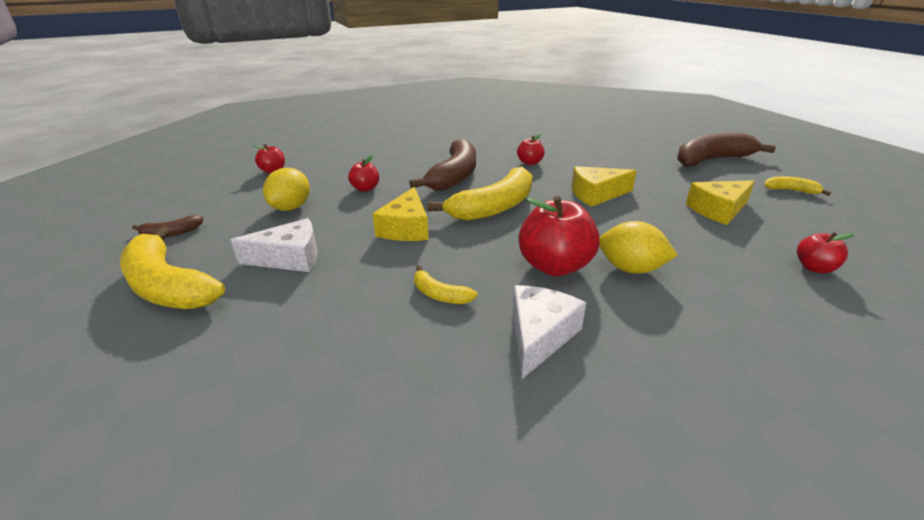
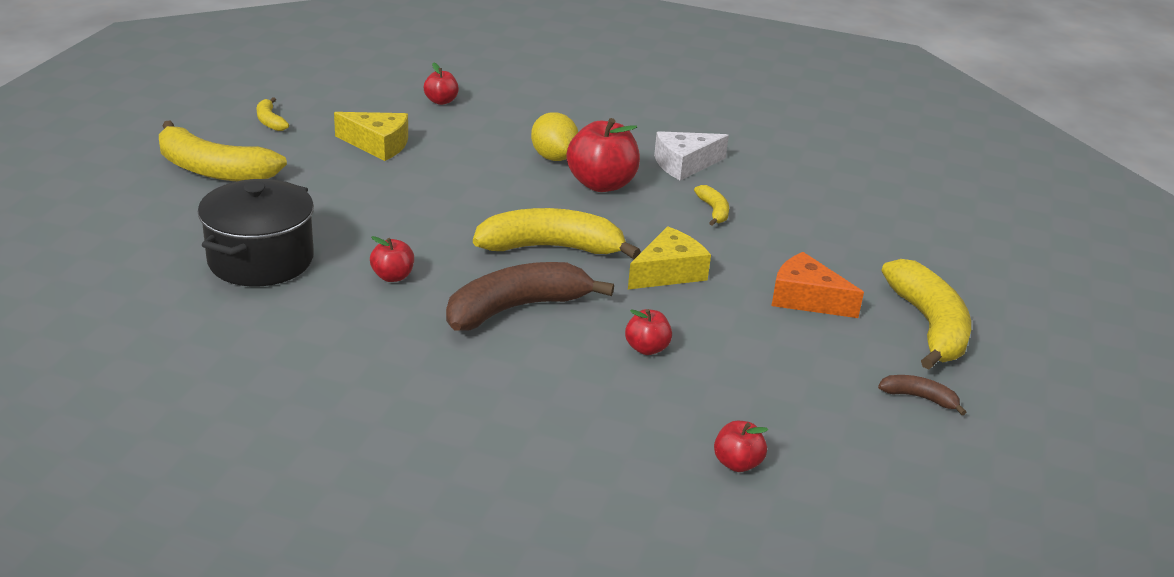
camera: 140 degrees left, 0 degrees up
white cheese [230,218,318,272] -> orange cheese [771,252,864,318]
yellow lemon [263,168,310,211] -> none
yellow cheese [572,166,637,207] -> none
brown banana [677,133,776,167] -> yellow banana [159,121,287,181]
none -> black pot [198,179,314,287]

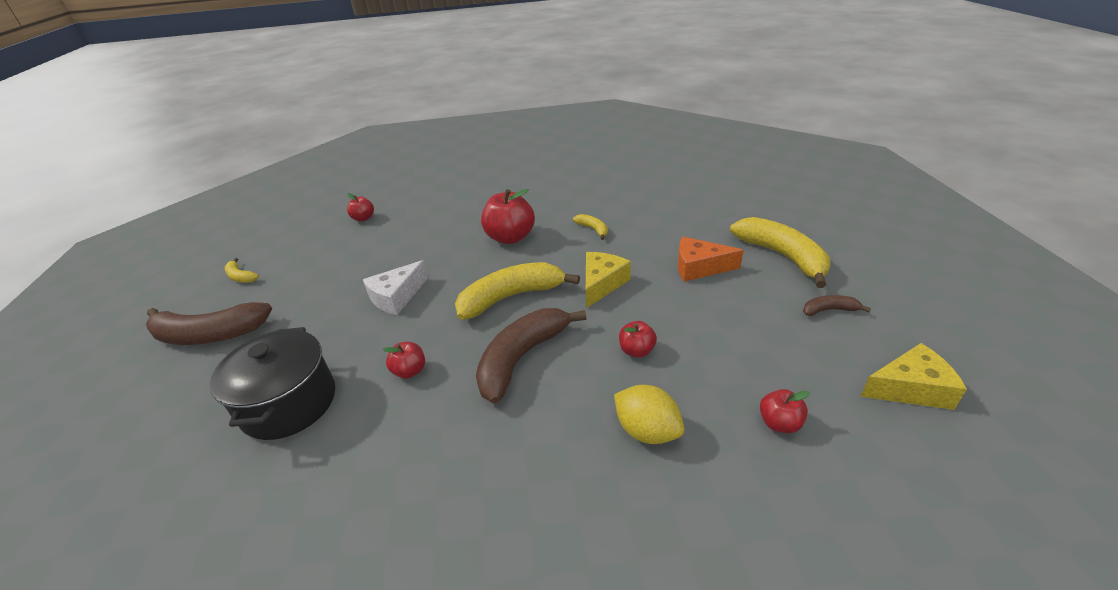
camera: 20 degrees left, 5 degrees up
yellow banana [159,121,287,181] -> brown banana [146,302,272,345]
yellow cheese [334,112,408,161] -> yellow cheese moved to [860,343,967,410]
yellow lemon [531,112,578,161] -> yellow lemon moved to [614,385,684,444]
white cheese [654,131,729,180] -> white cheese moved to [363,260,428,315]

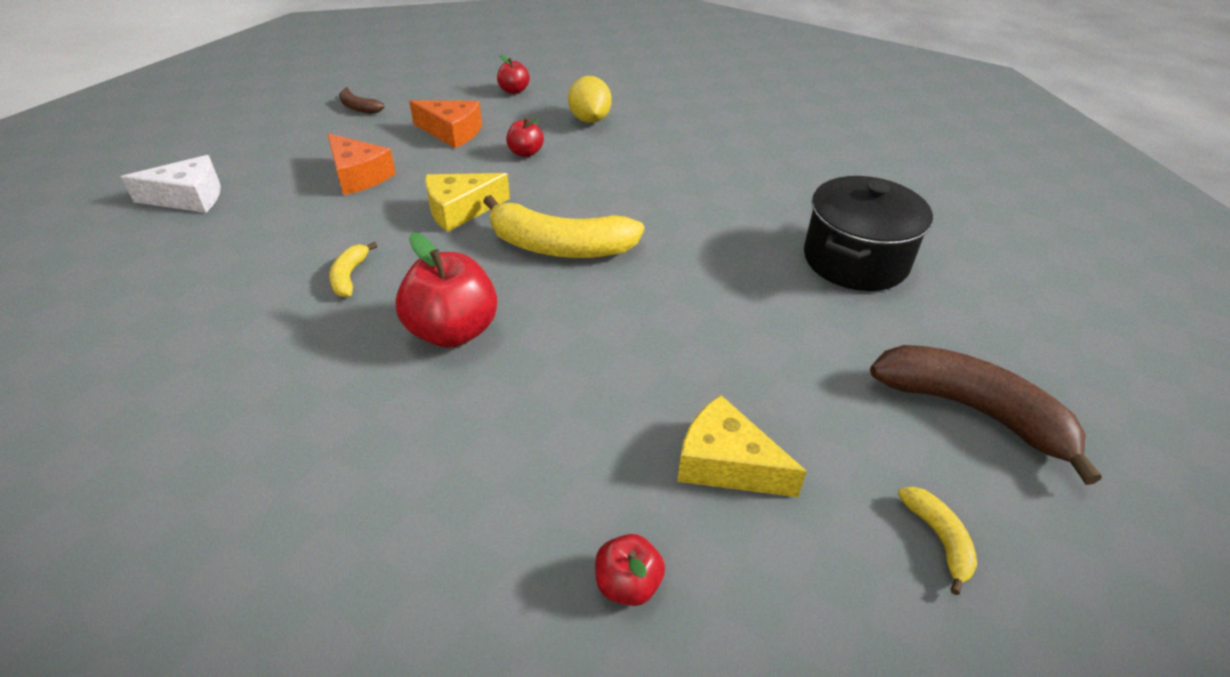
camera: 145 degrees left, 5 degrees up
white cheese [363,260,428,315] -> white cheese moved to [121,155,221,213]
red apple [382,342,425,379] -> none
brown banana [476,308,586,403] -> none
yellow banana [730,217,830,288] -> none
yellow cheese [860,343,967,410] -> yellow cheese moved to [677,395,807,497]
none -> orange cheese [409,100,482,148]

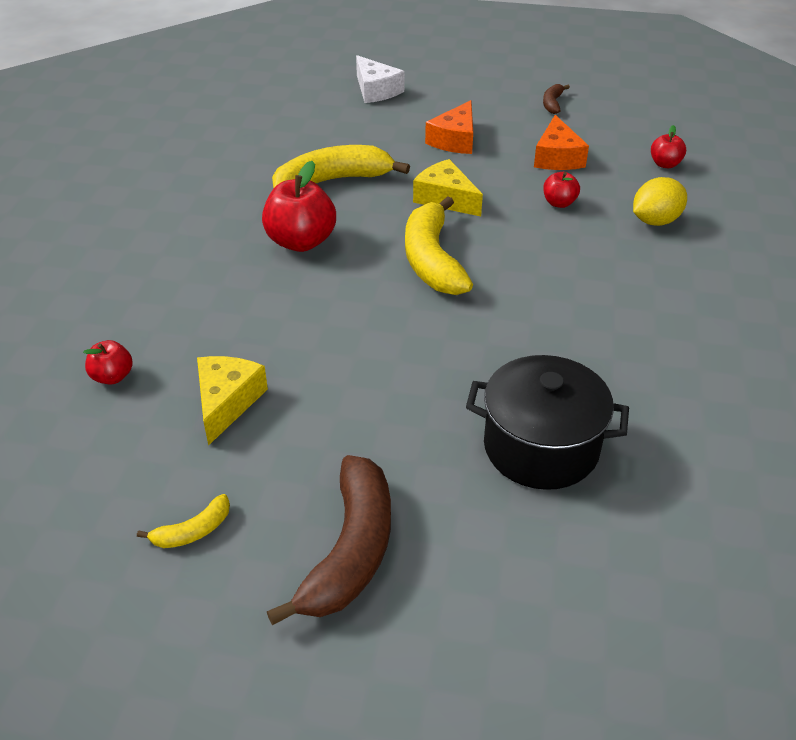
camera: 70 degrees right, 0 degrees up
yellow banana [329,242,377,297] -> yellow banana [272,145,410,188], size x2.16

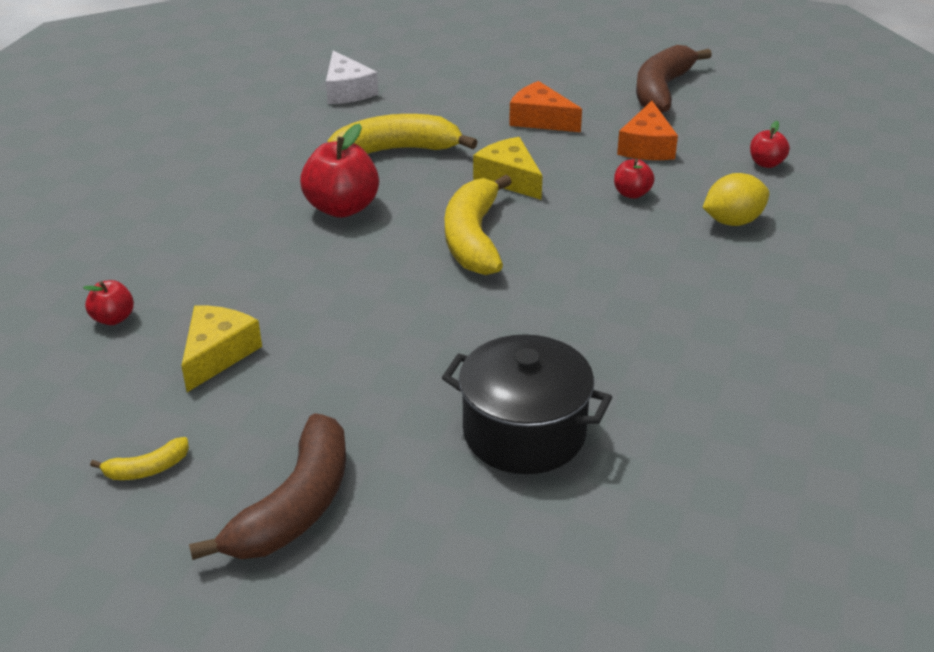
camera: 10 degrees right, 5 degrees down
white cheese [356,55,404,103] -> white cheese moved to [326,50,378,104]
orange cheese [425,100,473,154] -> orange cheese turned 90 degrees clockwise [509,81,582,132]
brown banana [543,84,570,114] -> brown banana [636,45,712,113], size x2.16

